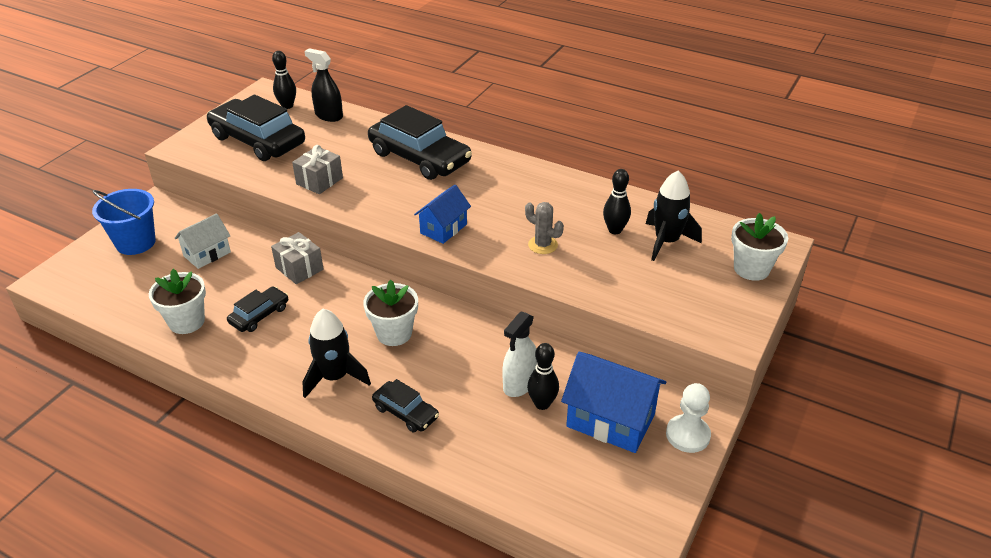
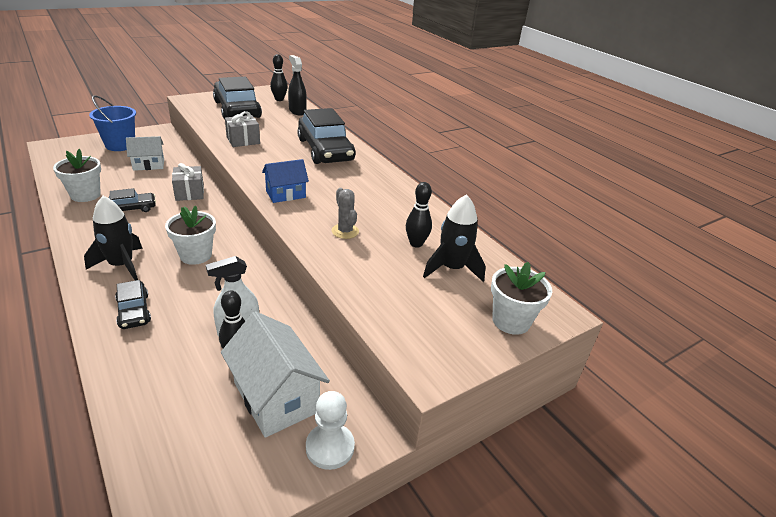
camera: 25 degrees right, 5 degrees down
blue house [561,352,666,453] -> white house [221,311,330,438]

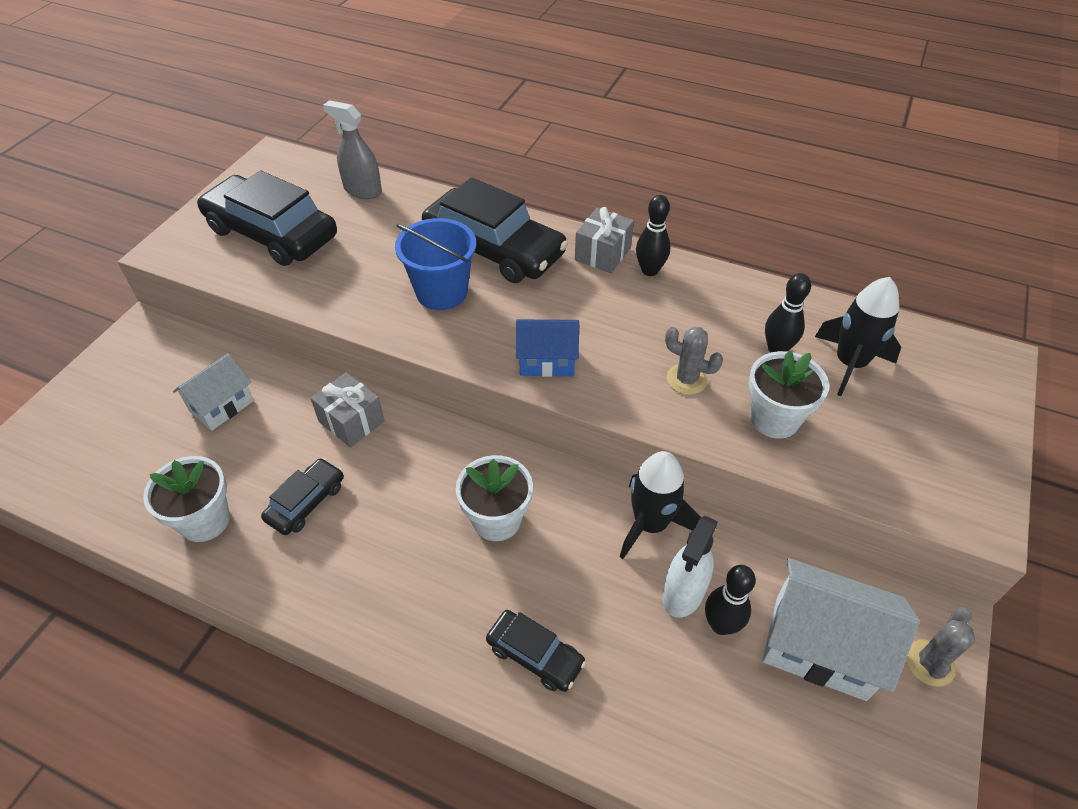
camera: 30 degrees left, 15 degrees up
black rocket [84,196,143,281] -> black rocket moved to [620,451,701,559]
blue bucket [89,95,136,151] -> blue bucket moved to [395,218,476,310]
grey gift [225,111,260,147] -> grey gift moved to [575,207,634,273]
blue house [262,159,309,203] -> blue house turned 60 degrees clockwise [516,319,579,377]
black bowling pin [270,54,288,101] -> black bowling pin moved to [636,195,670,276]
black spray bottle [288,55,307,116] -> grey spray bottle [323,100,382,199]
white pawn [306,391,355,470] -> grey cactus [906,607,975,687]
white flower pot [491,262,552,335] -> white flower pot moved to [749,351,829,439]

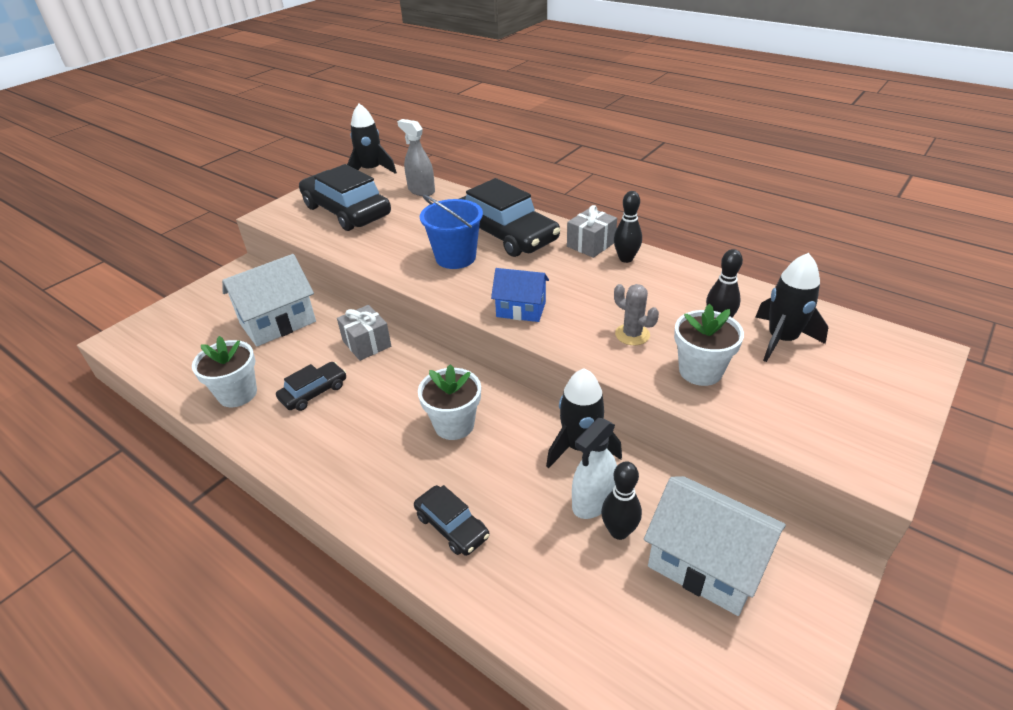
camera: 15 degrees right, 10 degrees down
white house [173,353,254,431] -> white house [222,254,316,347], size x1.60
grey cactus [906,607,975,687] -> none
none -> black rocket [347,104,397,174]

